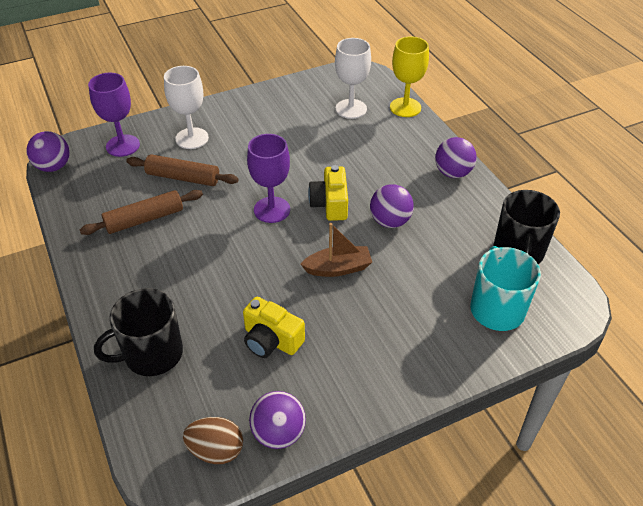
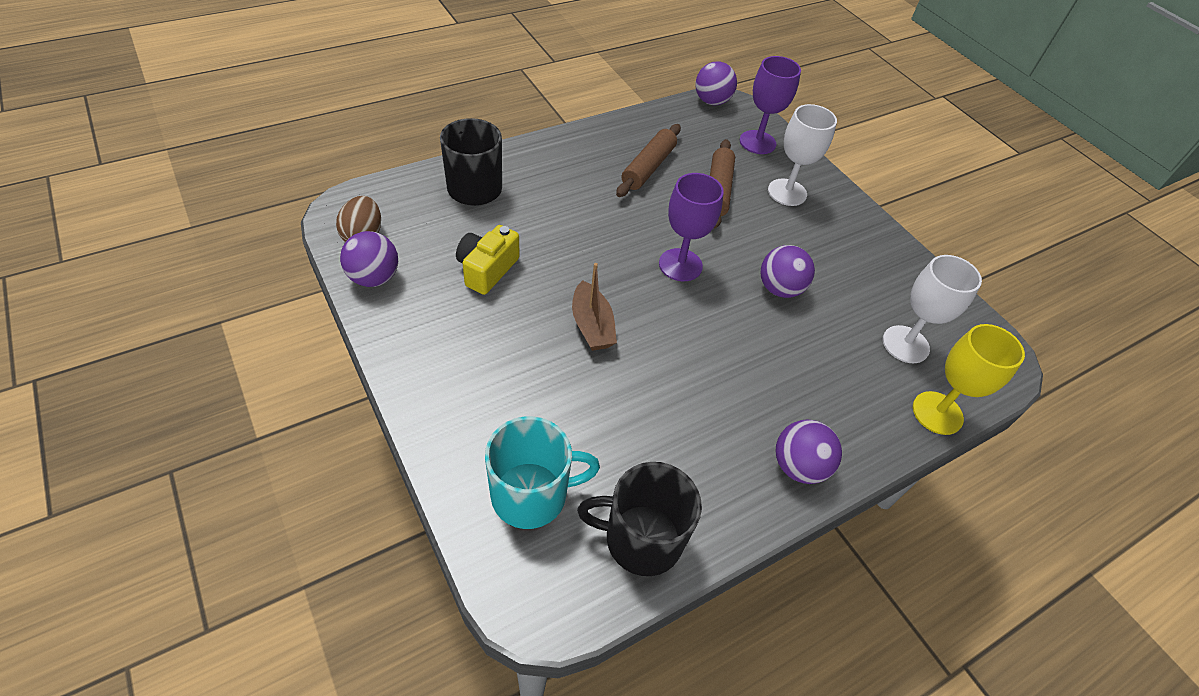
camera: 80 degrees right, 5 degrees up
brown rolling pin [80,190,203,235] -> brown rolling pin turned 60 degrees clockwise [616,124,681,197]
yellow camera [308,165,348,221] -> none
purple ball [370,184,414,228] -> purple ball moved to [760,245,815,298]

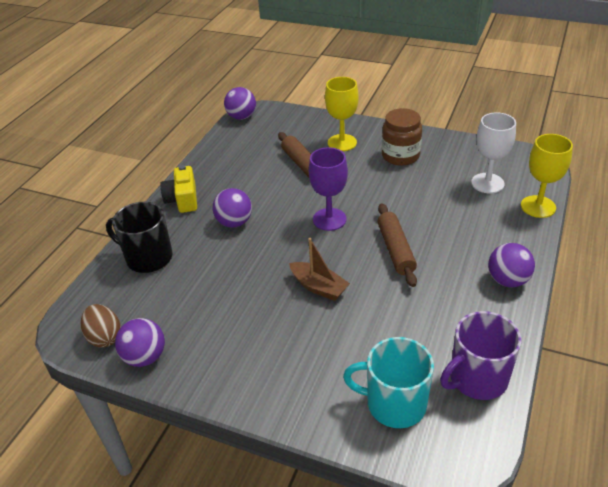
camera: 30 degrees left, 10 degrees down
yellow camera [456,225,519,295] -> yellow camera moved to [160,165,197,213]
turquoise mug [485,416,600,529] -> turquoise mug turned 120 degrees counterclockwise [343,337,434,428]
black mug [577,462,702,576] -> purple mug [440,311,521,400]
brown rolling pin [616,124,681,197] -> brown rolling pin moved to [377,203,417,287]
purple goblet [740,56,801,154] -> none
purple ball [760,245,815,298] -> purple ball moved to [213,188,252,228]
white goblet [768,104,837,206] -> yellow goblet [325,77,359,151]
none -> brown jar [382,108,422,166]

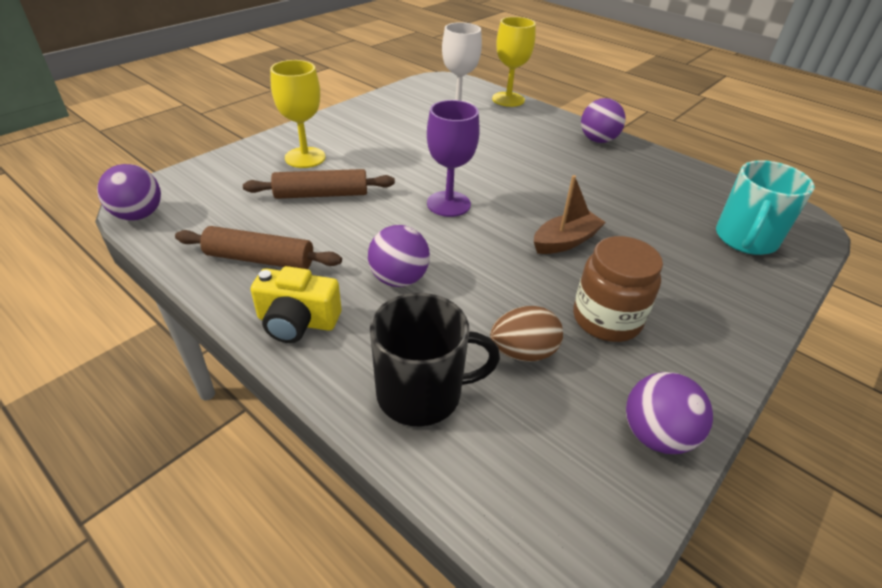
camera: 75 degrees left, 0 degrees up
brown egg [81,304,121,347] -> brown egg moved to [490,306,563,362]
black mug [106,202,173,273] -> black mug turned 135 degrees counterclockwise [370,293,500,427]
brown rolling pin [377,203,417,287] -> brown rolling pin moved to [175,226,342,269]
brown jar [382,108,422,166] -> brown jar moved to [573,236,663,342]
purple mug [440,311,521,400] -> none

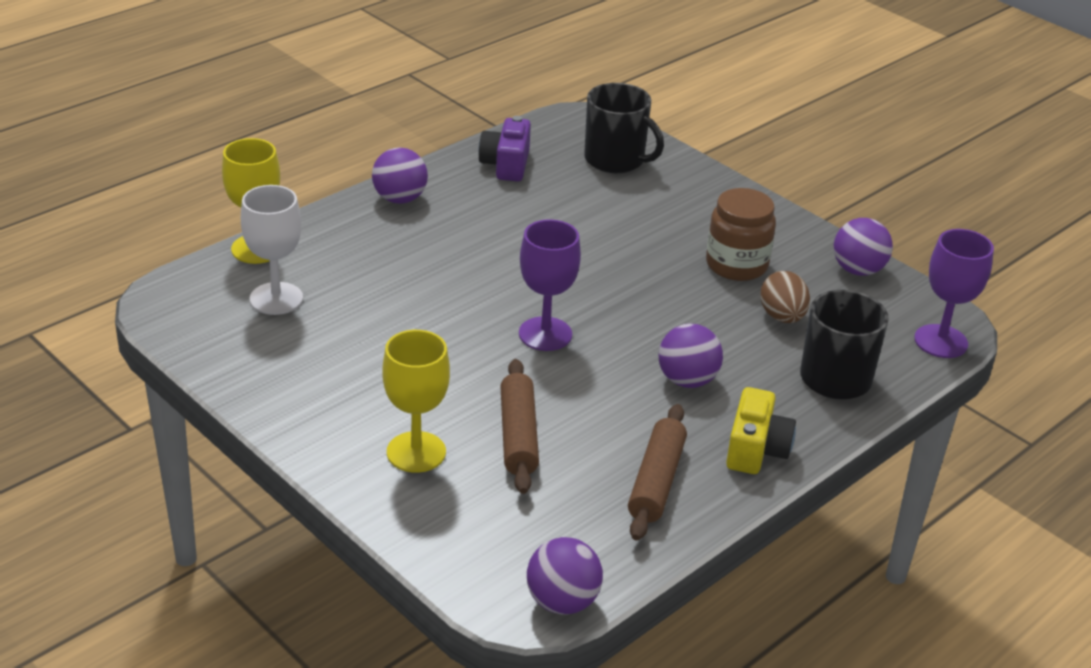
camera: 85 degrees left, 5 degrees down
brown boat [534,175,606,254] -> none
turquoise mug [716,160,815,255] -> black mug [584,83,664,173]
none -> purple camera [478,116,531,181]
none -> purple goblet [914,229,994,358]

